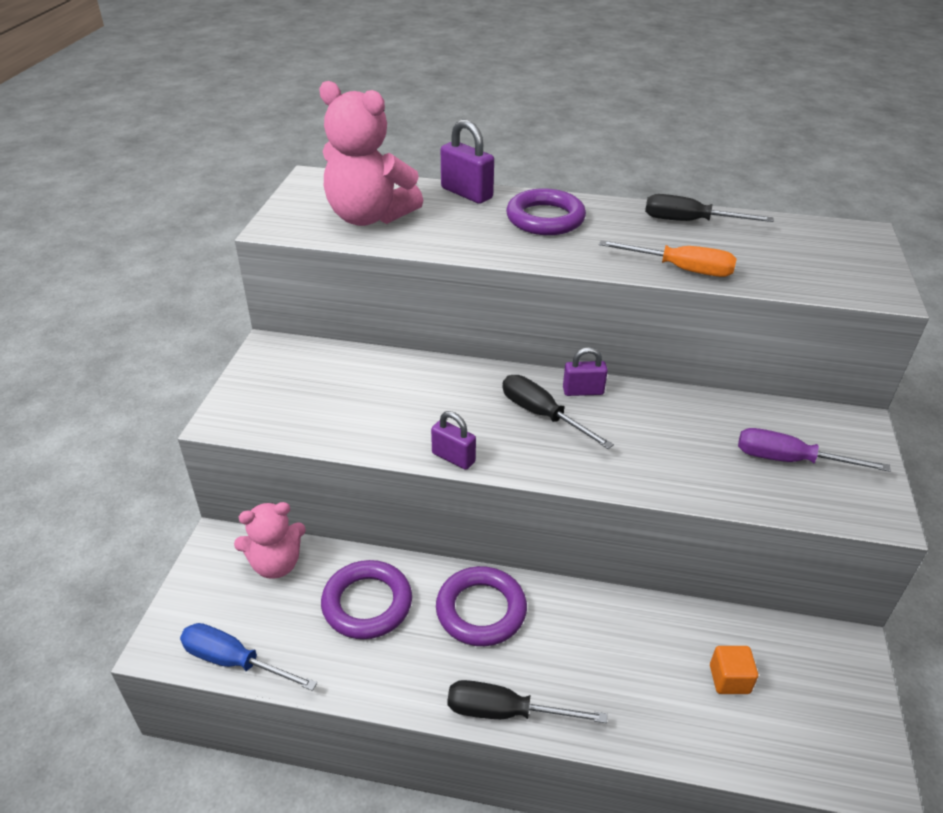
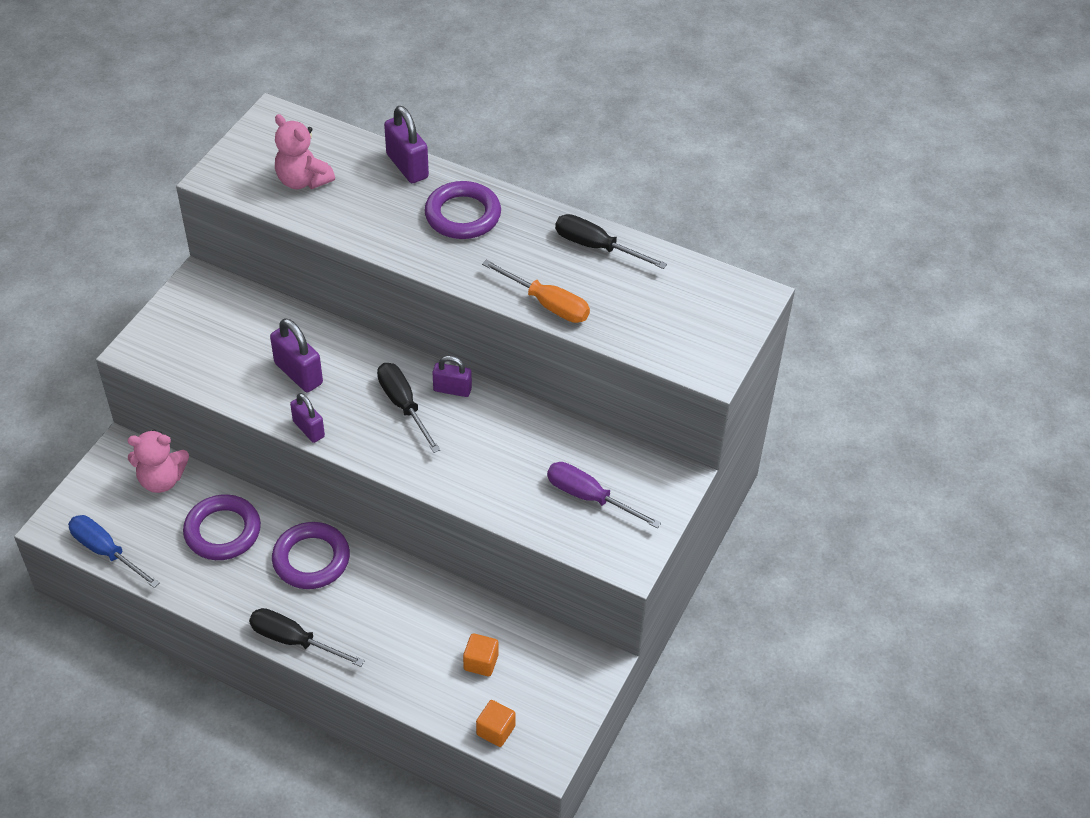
camera: 15 degrees right, 10 degrees up
pink teddy bear [319,81,423,226] -> pink teddy bear [275,114,335,189], size x0.64
none -> purple padlock [270,318,323,392]
none -> orange cube [476,700,516,747]

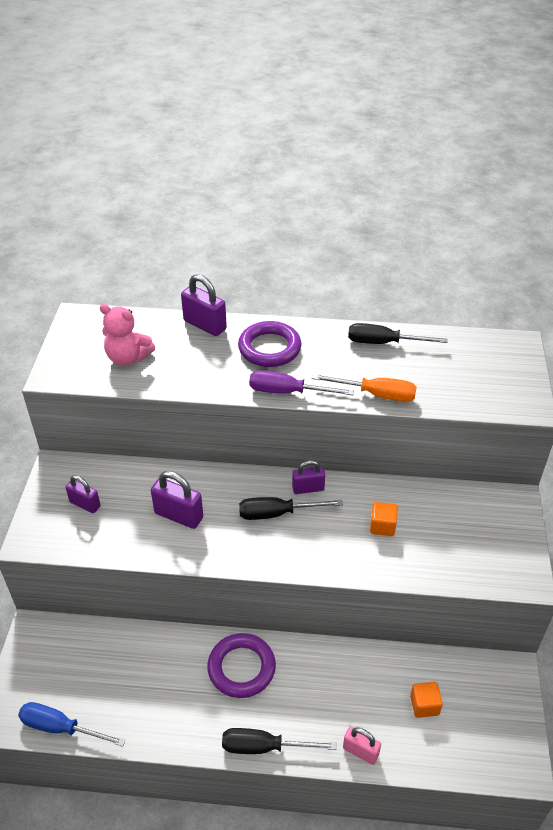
camera: 20 degrees left, 5 degrees down
pink teddy bear [128,430,189,493] -> none
purple ring [183,494,261,560] -> none
purple padlock [290,393,325,443] -> purple padlock moved to [65,475,101,513]
black screwdriver [377,363,441,453] -> black screwdriver turned 45 degrees counterclockwise [239,497,343,520]
orange cube [476,700,516,747] -> orange cube moved to [370,502,398,536]
purple screwdriver [547,462,661,529] -> purple screwdriver moved to [249,370,354,395]
none -> pink padlock [343,727,381,765]

